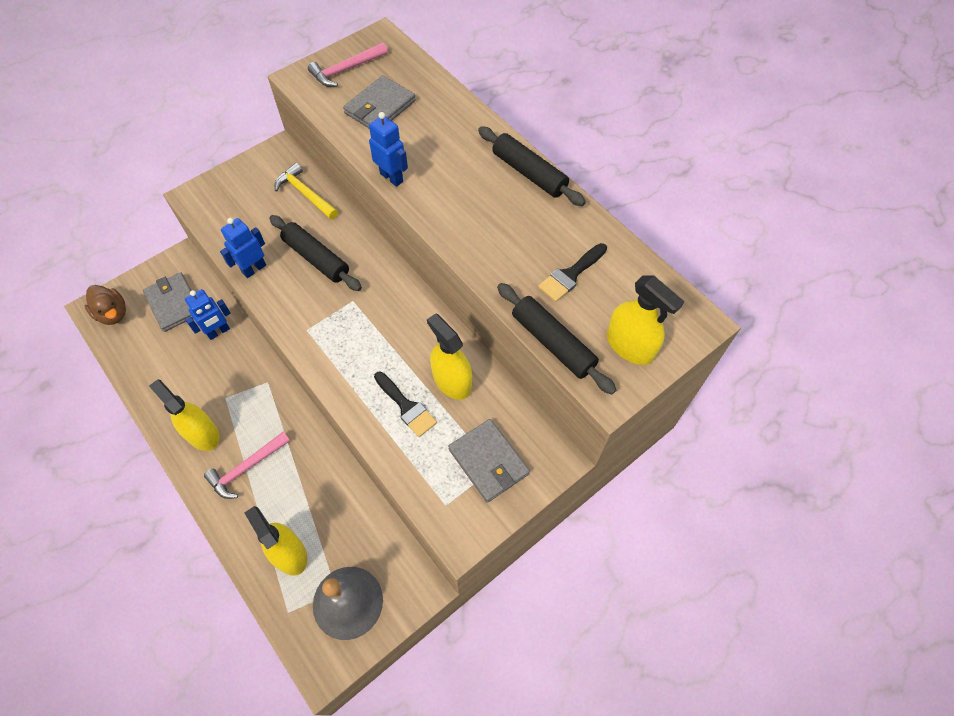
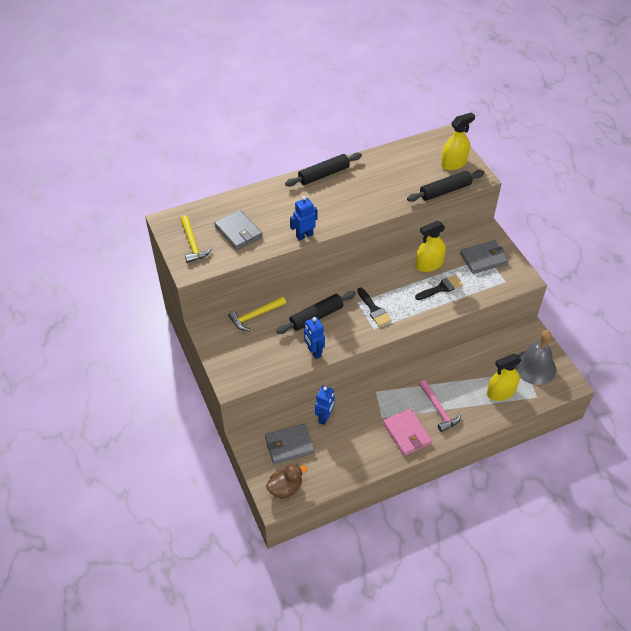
camera: 75 degrees left, 10 degrees down
yellow spray bottle [149,379,220,451] -> pink wallet [383,408,432,456]
blue robot [185,289,231,340] -> blue robot turned 45 degrees clockwise [315,385,335,425]
pink hammer [308,42,388,87] -> yellow hammer [180,215,212,263]
black brush [538,243,607,302] -> black brush moved to [357,288,392,327]

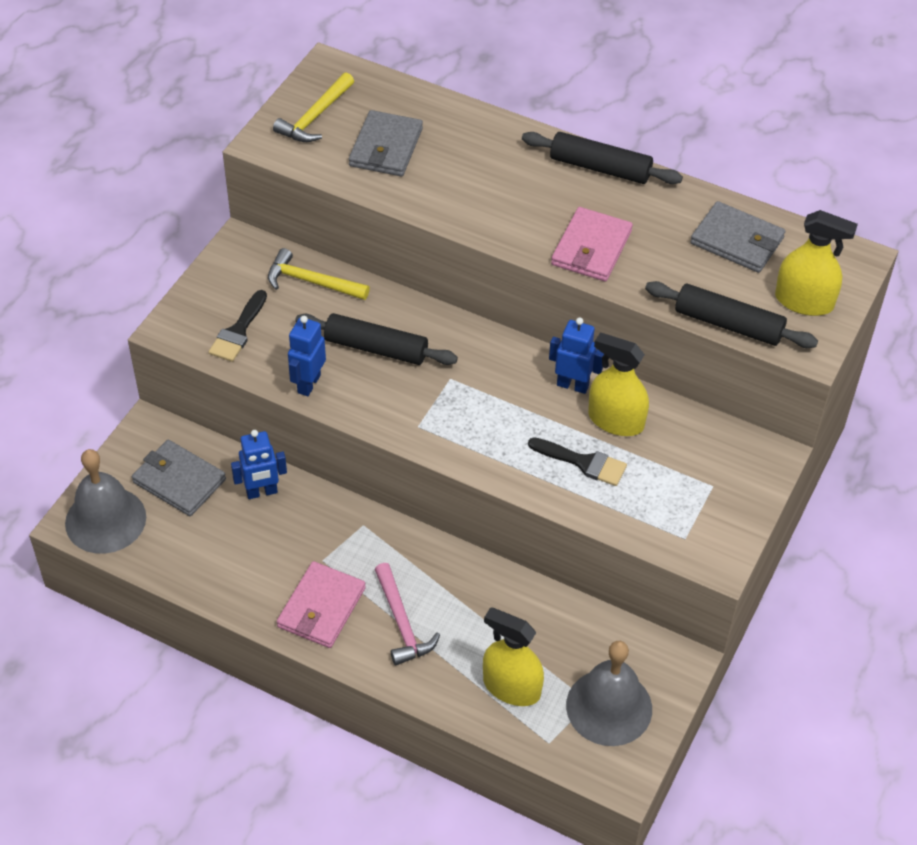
camera: 50 degrees right, 0 degrees up
brown duck [266,464,307,499] -> grey bell [65,449,146,554]
blue robot [290,196,317,241] -> blue robot moved to [549,317,604,394]
black brush [357,288,392,327] -> black brush moved to [209,290,267,362]
pink hammer [419,380,461,432] -> pink hammer turned 45 degrees counterclockwise [375,563,440,665]
grey wallet [460,240,508,274] -> grey wallet moved to [690,201,785,273]
none -> pink wallet [551,207,633,281]

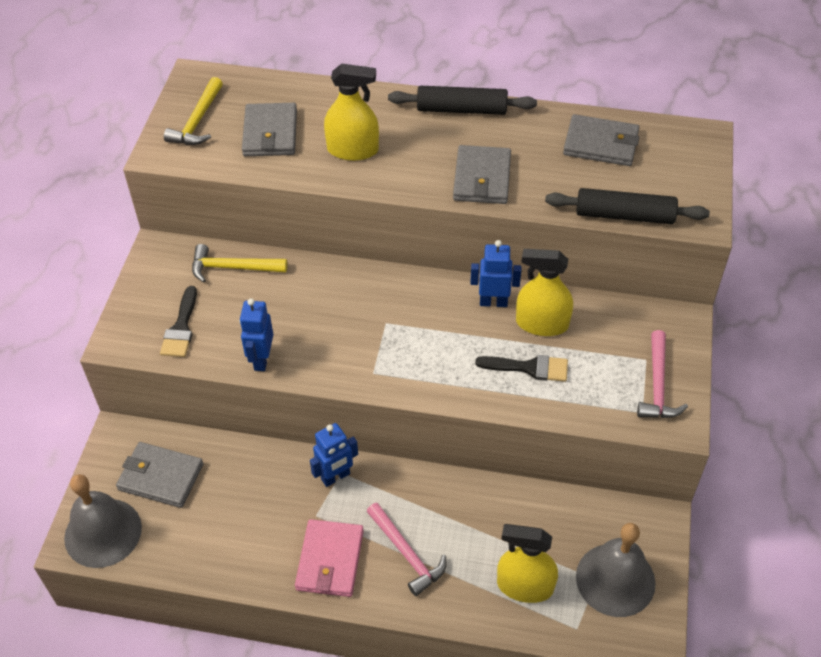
camera: 15 degrees left, 0 degrees up
blue robot [231,430,287,499] -> blue robot moved to [310,423,358,487]
black rolling pin [295,313,458,365] -> none
pink wallet [551,207,633,281] -> grey wallet [453,145,511,204]
yellow spray bottle [775,210,858,316] -> yellow spray bottle moved to [324,64,379,161]
none -> pink hammer [637,330,688,418]

